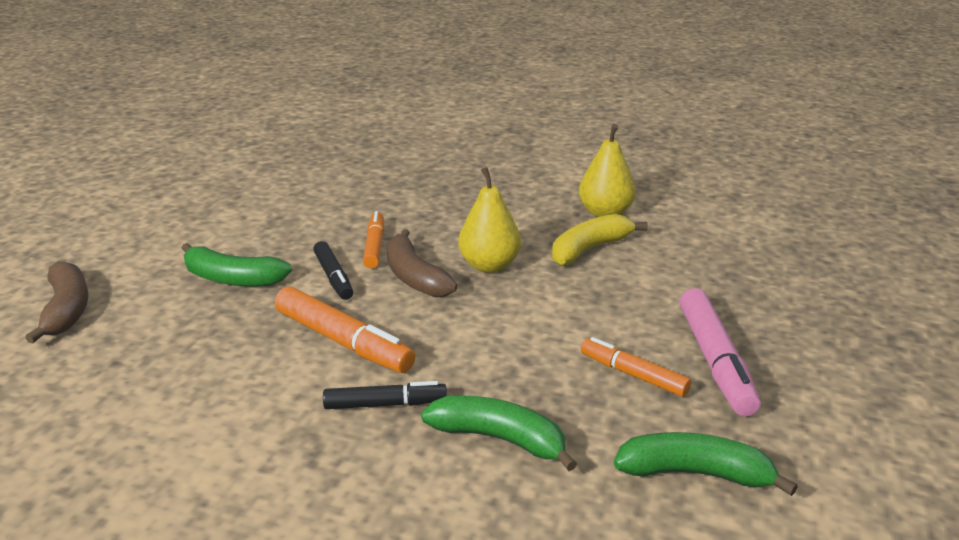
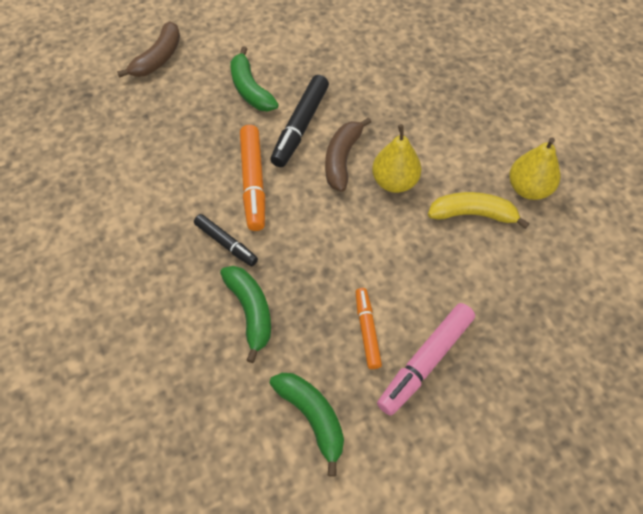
camera: 45 degrees right, 30 degrees up
black marker [313,241,353,300] -> black marker [270,75,329,167], size x1.59
orange marker [363,211,384,268] -> none

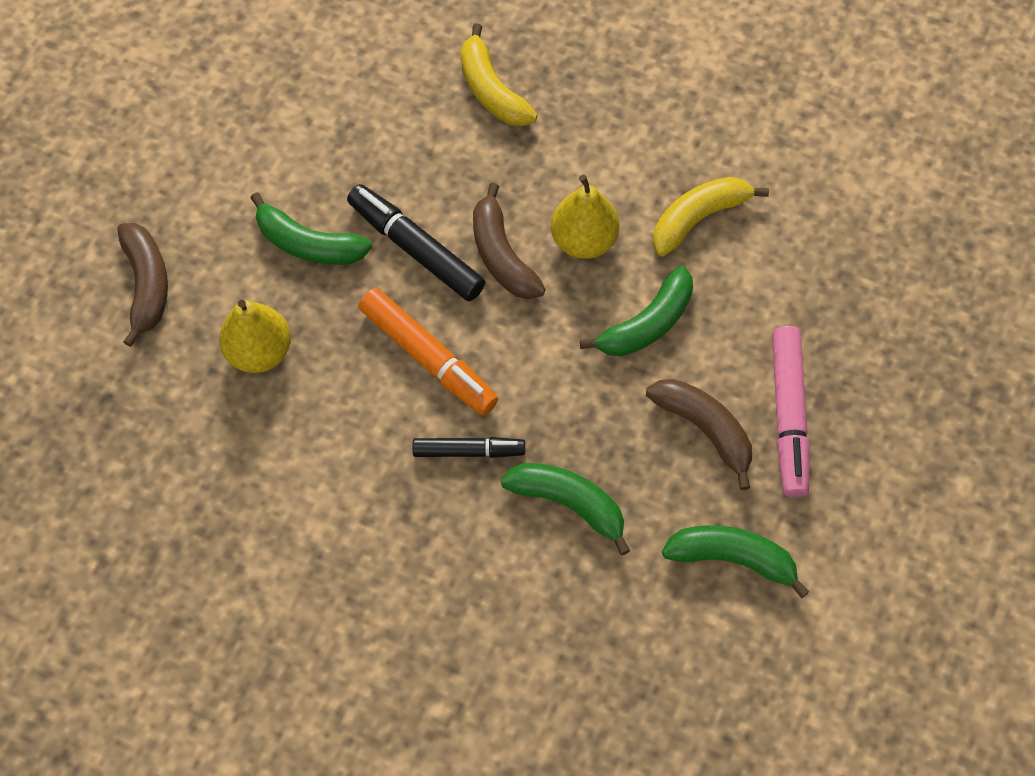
camera: 40 degrees left, 5 degrees up
black marker [270,75,329,167] -> black marker turned 150 degrees clockwise [347,184,485,301]
orange marker [356,288,382,369] -> brown banana [646,379,752,490]
yellow pear [509,137,560,200] -> yellow pear moved to [219,300,291,373]
none -> yellow banana [461,23,538,126]
none -> green banana [580,266,693,356]

